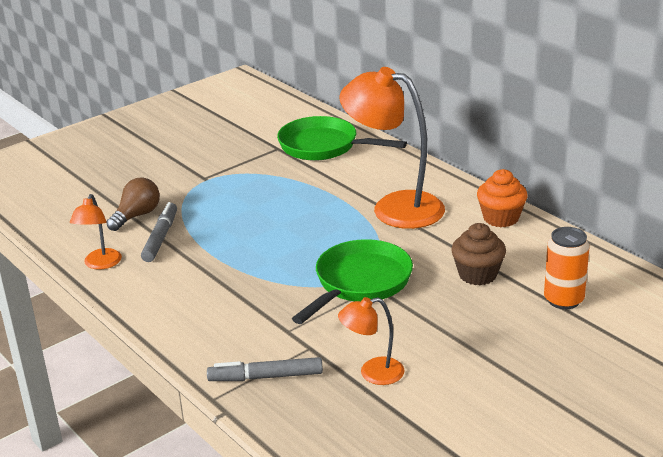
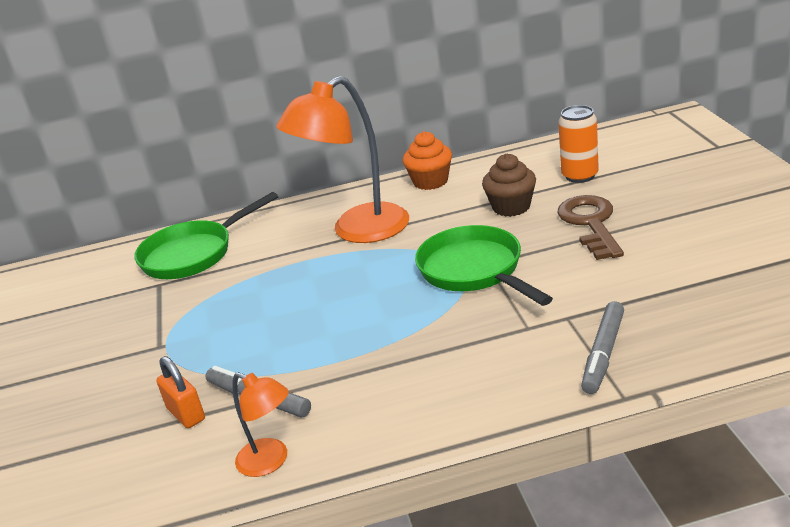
camera: 60 degrees left, 0 degrees up
brown light bulb [106,177,160,231] -> orange padlock [156,356,205,428]
orange lamp [338,297,405,385] -> none
none -> brown key [558,195,624,260]

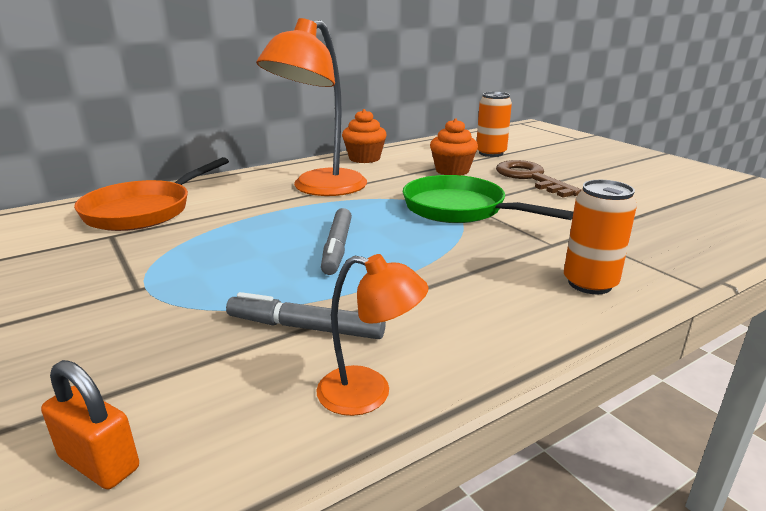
camera: 25 degrees left, 5 degrees down
green pan [134,192,278,279] -> orange pan [74,157,229,231]
orange padlock [156,356,205,428] -> orange padlock moved to [41,360,139,489]
brown cupcake [482,154,536,217] -> orange cupcake [430,118,478,176]
grey marker [581,301,624,394] -> grey marker moved to [321,208,352,275]
none -> orange can [564,180,637,294]

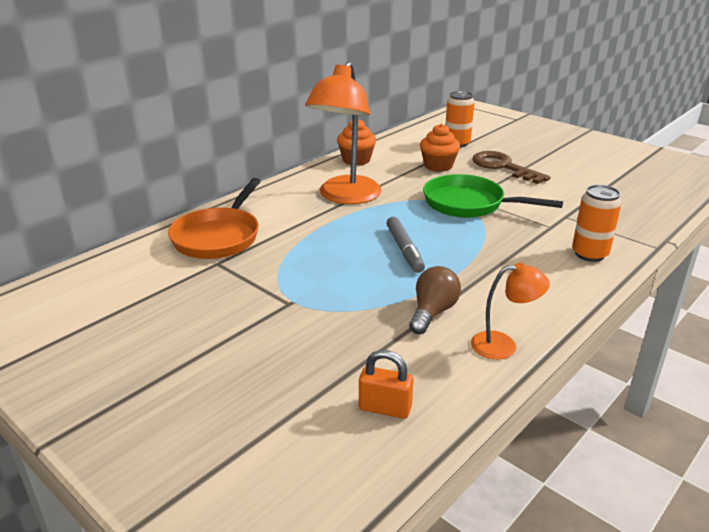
camera: 15 degrees left, 5 degrees up
grey marker [226,292,386,339] -> brown light bulb [409,266,461,334]

